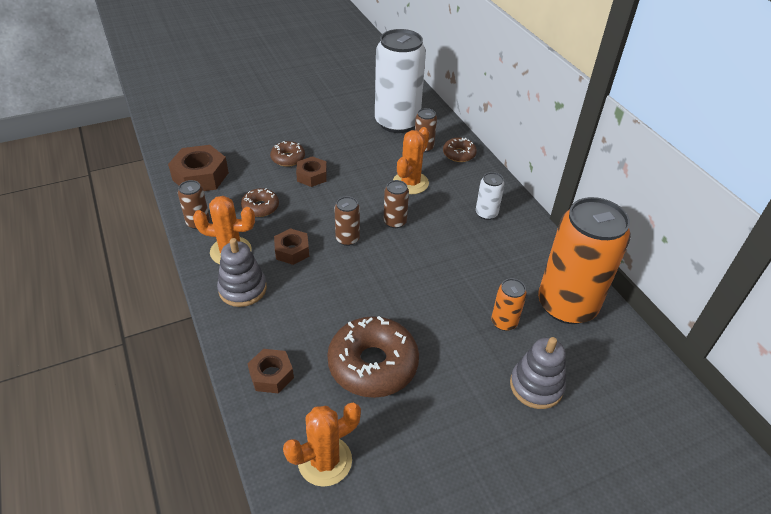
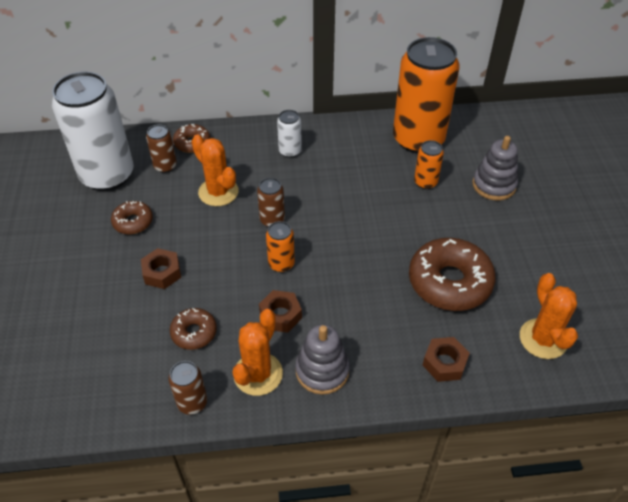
camera: 70 degrees left, 5 degrees up
brown nut [168,145,229,191] -> none
brown donut [270,141,305,167] -> brown donut moved to [111,201,153,234]
brown can [334,196,360,246] -> orange can [266,221,295,272]

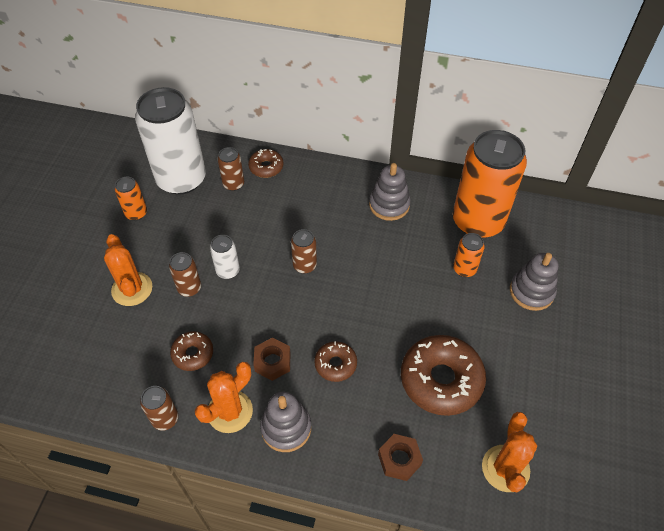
camera: 20 degrees right, 5 degrees up
brown donut [111,201,153,234] -> brown donut moved to [314,341,357,382]
brown nut [141,248,181,289] -> brown can [169,252,201,297]
orange cactus [191,135,239,206] -> orange cactus moved to [104,234,152,306]
orange can [266,221,295,272] -> orange can moved to [115,177,147,220]
white can [277,110,302,158] -> white can moved to [210,235,240,279]
none -> grey stacking toy [369,163,411,221]

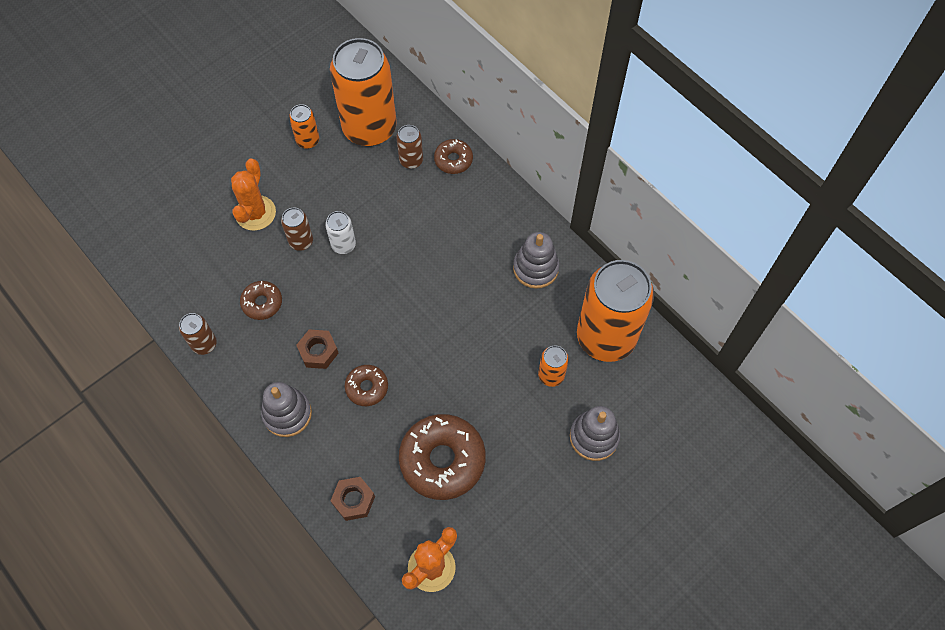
camera: 35 degrees right, 10 degrees up
white can [135,87,206,195] -> orange can [330,38,397,146]
orange cactus [195,362,253,433] -> none
brown can [291,229,317,273] -> none

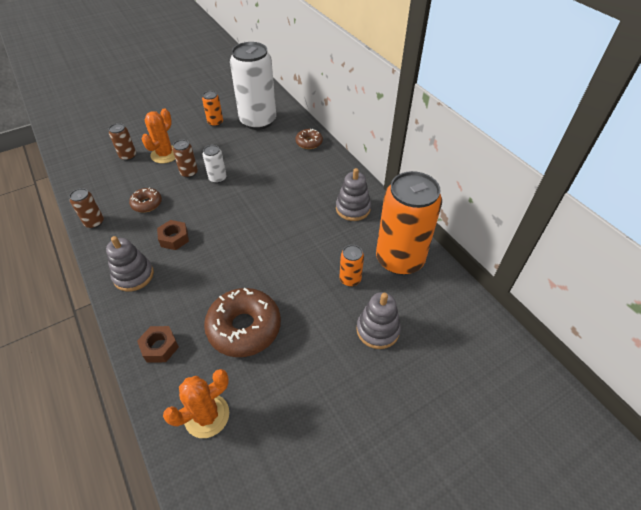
camera: 10 degrees right, 15 degrees down
orange can [330,38,397,146] -> white can [230,42,276,130]
brown donut [345,365,388,406] -> none
brown can [396,125,423,169] -> brown can moved to [109,123,136,161]

